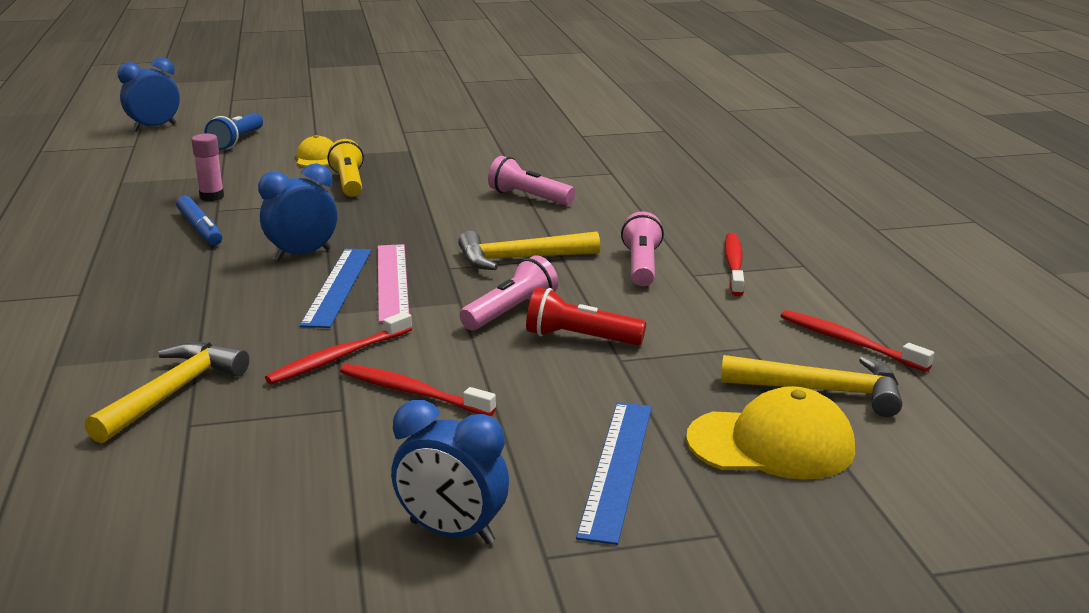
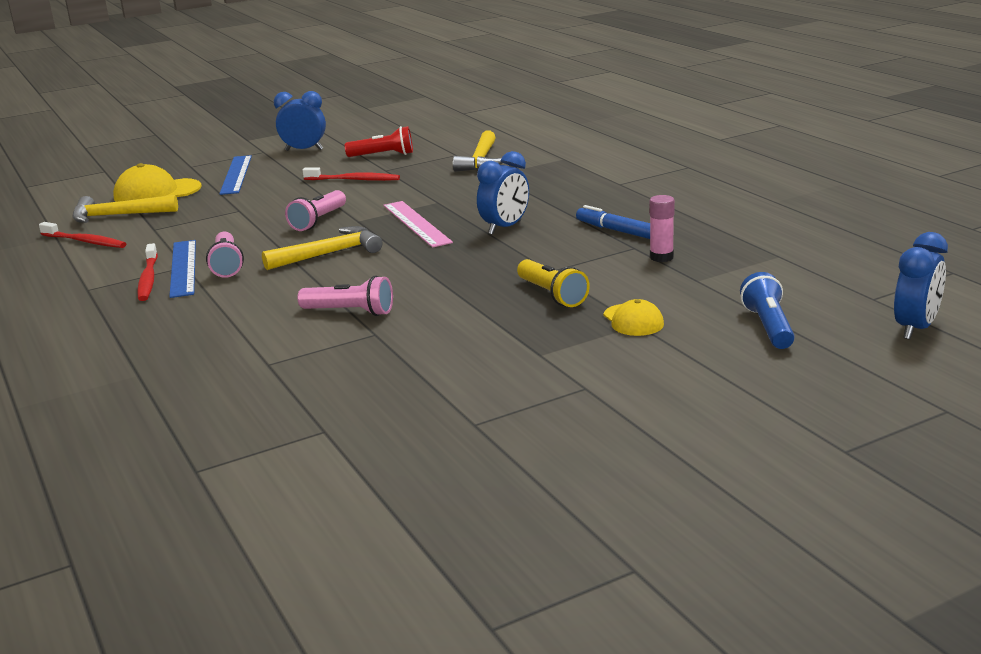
camera: 165 degrees right, 0 degrees up
red toothbrush [265,312,412,384] -> none
blue ruler [300,248,372,328] -> blue ruler moved to [169,240,196,298]
red flashlight [526,287,646,346] -> red flashlight moved to [345,126,413,157]

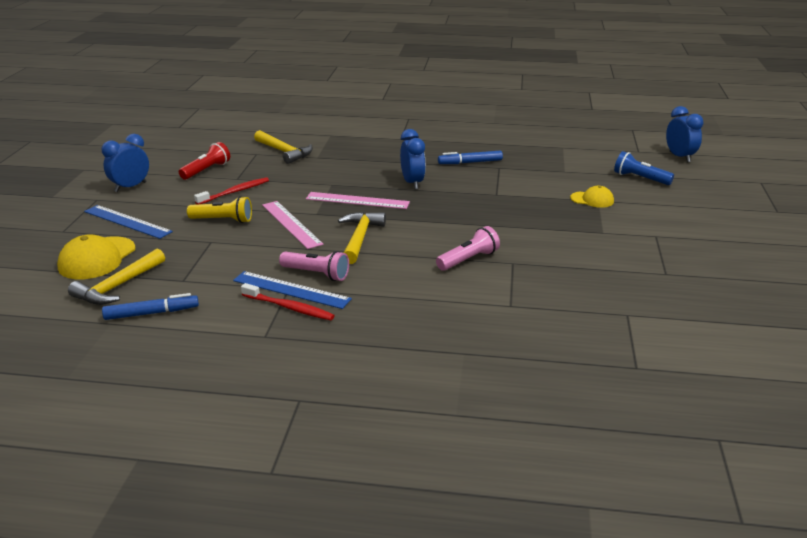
camera: 55 degrees left, 5 degrees up
red toothbrush [39,222,126,248] -> blue marker [102,293,199,320]
pink flashlight [285,190,346,231] -> pink ruler [262,201,323,249]
yellow flashlight [517,259,590,307] -> yellow flashlight moved to [187,196,252,223]
pink glue stick [649,195,675,262] -> none

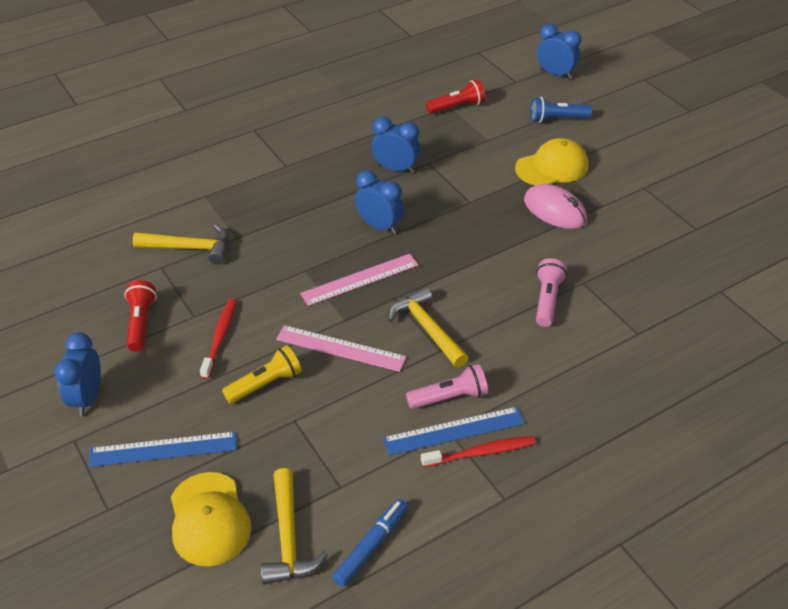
camera: 40 degrees left, 15 degrees up
blue marker [438,151,503,164] -> blue clock [372,117,420,173]
yellow cap [570,186,614,208] -> yellow cap [515,138,589,185], size x1.68
none -> red flashlight [426,79,485,114]
none -> pink mouse [524,184,587,229]

